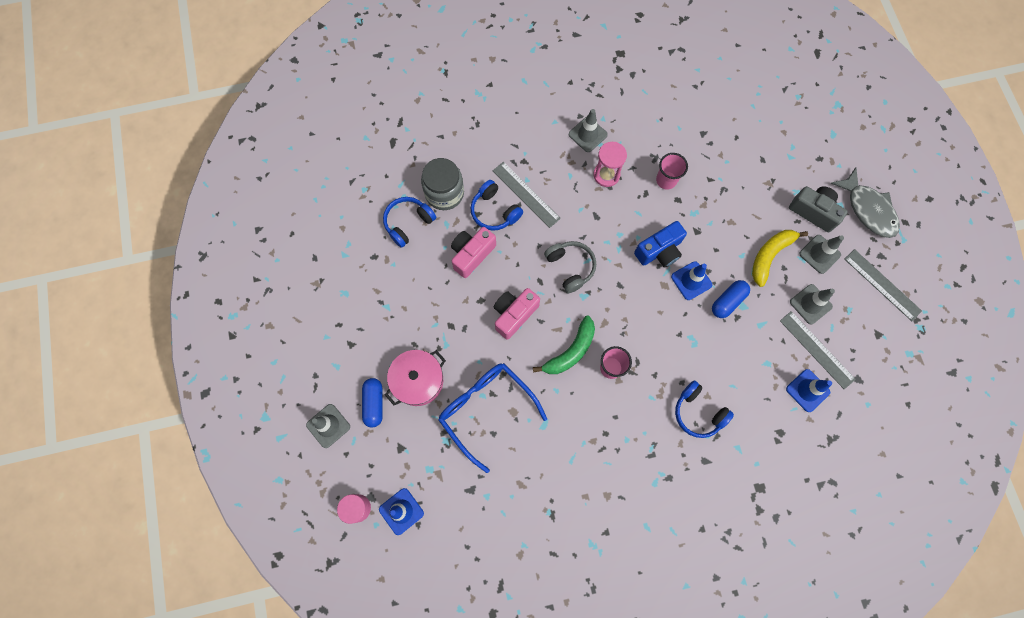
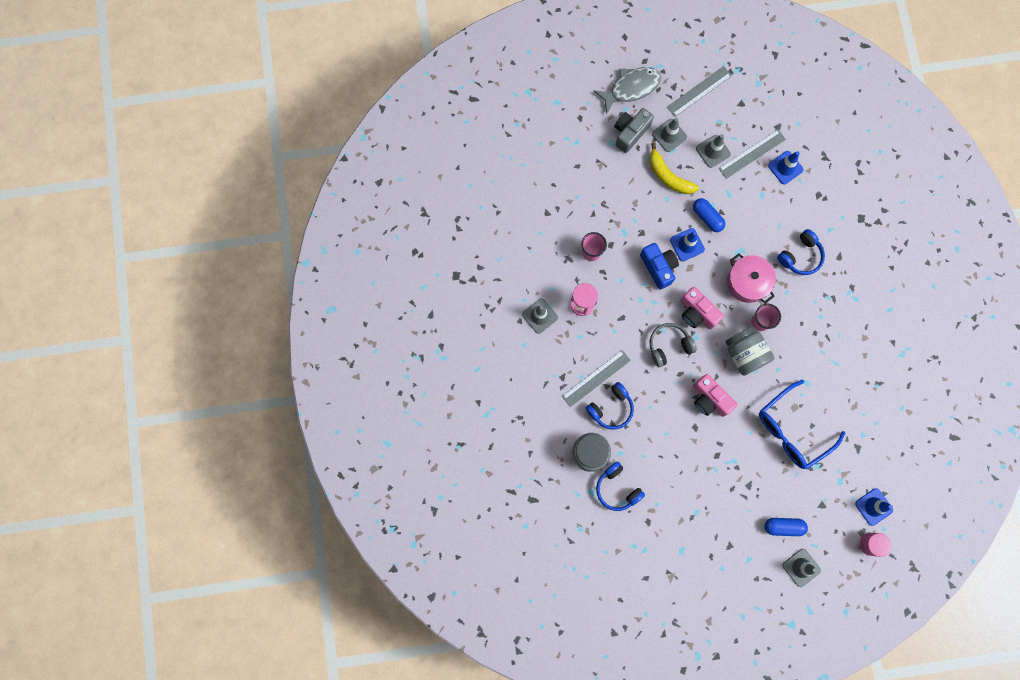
camera: 85 degrees left, 5 degrees up
pink pot [385,350,446,406] -> pink pot moved to [727,253,776,304]
pink camera [451,227,496,278] -> pink camera moved to [680,287,724,329]
green banana [533,316,595,374] -> grey jar [725,326,774,376]

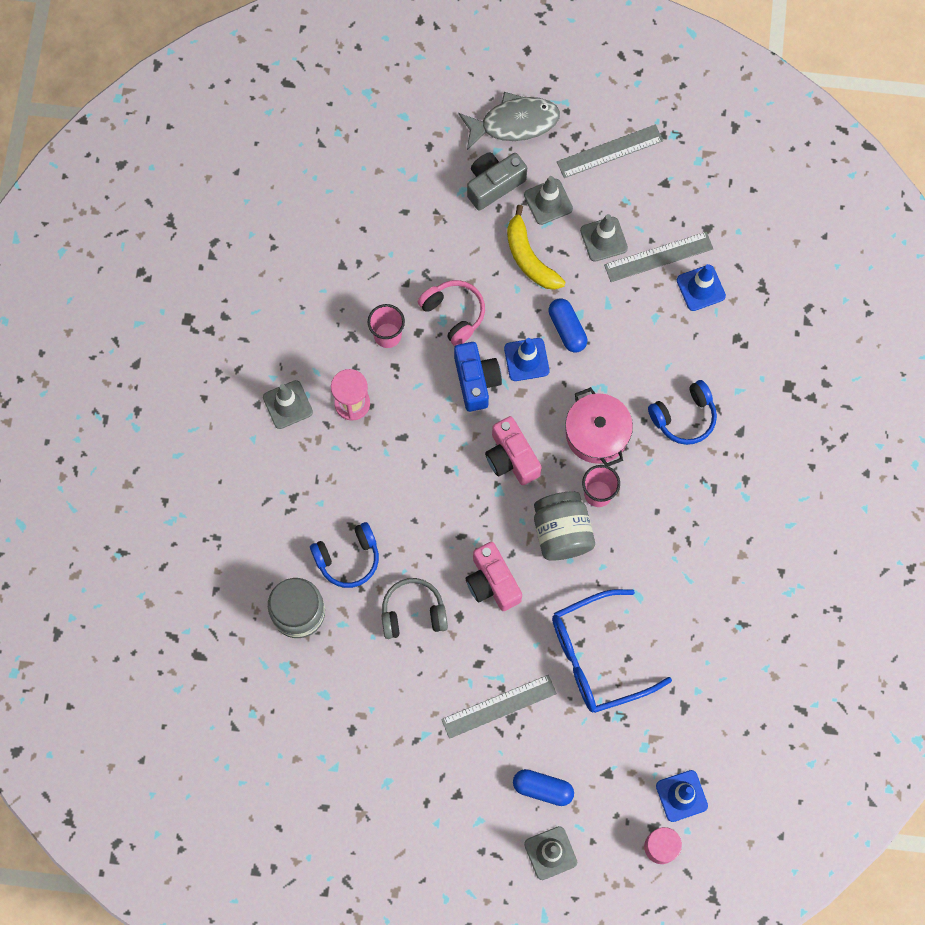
camera: 15 degrees right, 5 degrees down
grey ruler [562,350,631,407] -> grey ruler moved to [441,675,557,739]
blue headphones [596,461,645,511] -> none
grey headphones [650,323,697,367] -> grey headphones moved to [382,578,448,639]
none -> pink headphones [418,280,485,346]

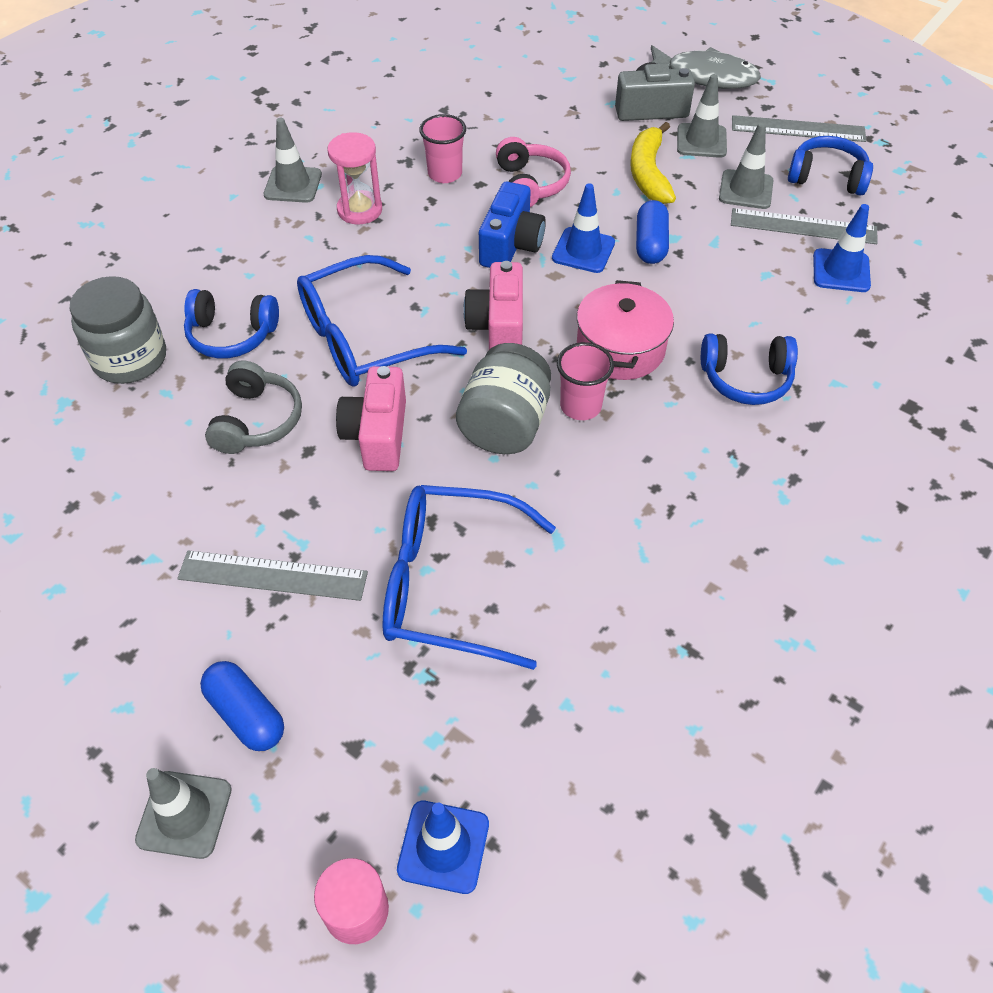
camera: 30 degrees right, 20 degrees down
grey headphones [382,578,448,639] -> grey headphones turned 75 degrees clockwise [205,361,302,454]
none -> blue glasses [297,255,467,387]
none -> blue headphones [788,136,873,196]

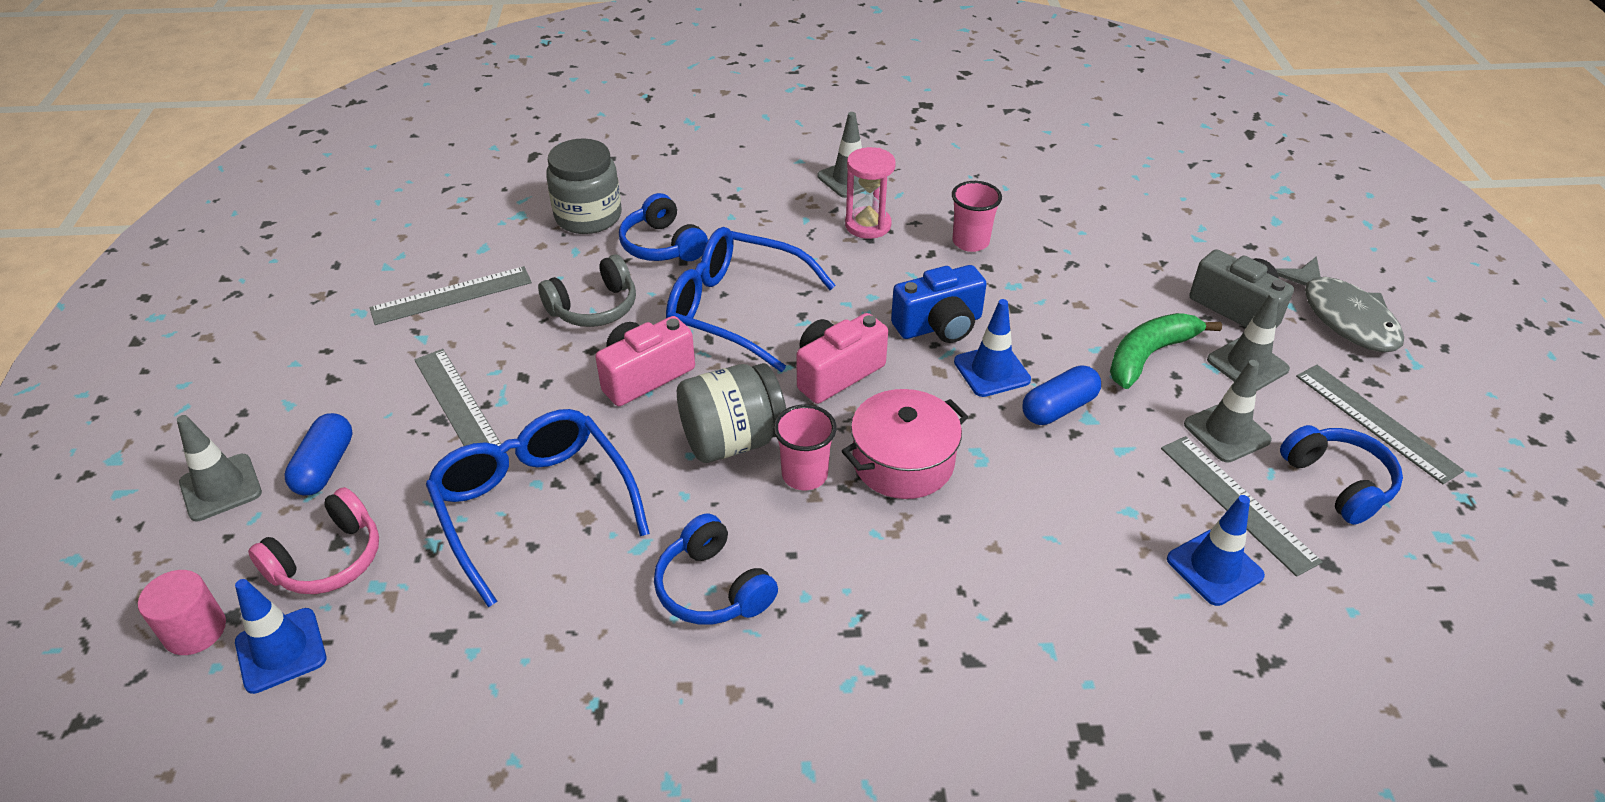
camera: 50 degrees right, 10 degrees down
pink headphones [496,137,571,207] -> pink headphones moved to [248,487,379,594]
yellow banana [630,122,676,204] -> green banana [1110,313,1222,389]
blue headphones [701,334,798,405] -> blue headphones moved to [654,514,778,625]
none -> grey ruler [370,266,532,325]

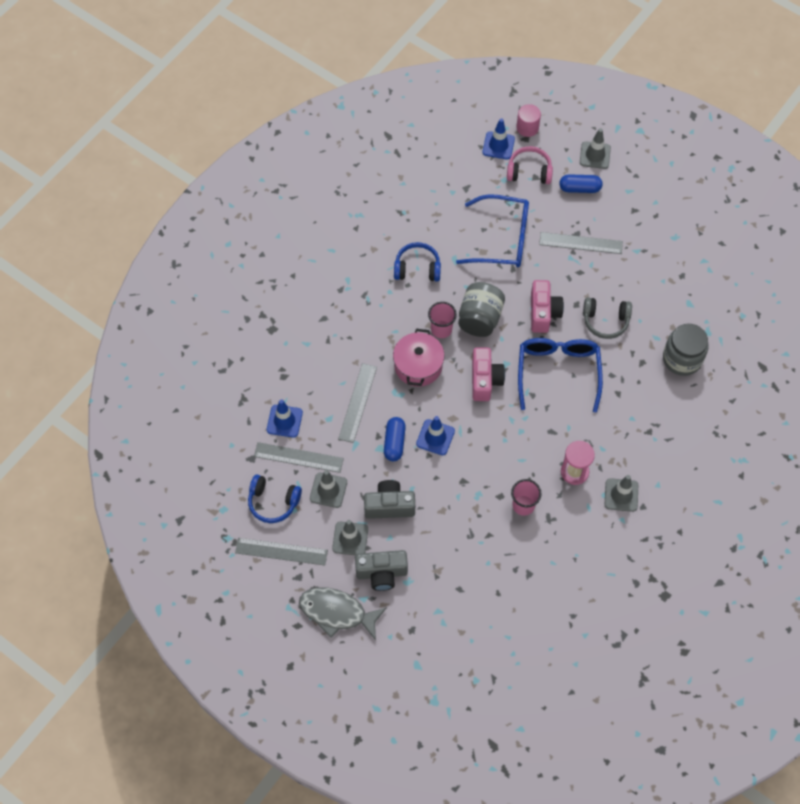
camera: 130 degrees right, 20 degrees up
pink headphones [248,487,379,594] -> pink headphones turned 105 degrees clockwise [507,146,553,184]
blue capsule [284,413,353,496] -> blue capsule turned 45 degrees counterclockwise [559,174,603,193]
grey ruler [370,266,532,325] -> grey ruler moved to [338,363,377,443]
grey headphones [538,254,636,327] -> grey headphones turned 90 degrees counterclockwise [583,297,632,339]
blue headphones [619,193,708,261] -> none
blue glasses [666,227,836,372] -> blue glasses turned 60 degrees counterclockwise [518,338,603,412]
blue camera [891,265,987,343] -> none
green banana [1110,313,1222,389] -> grey camera [364,480,415,519]

